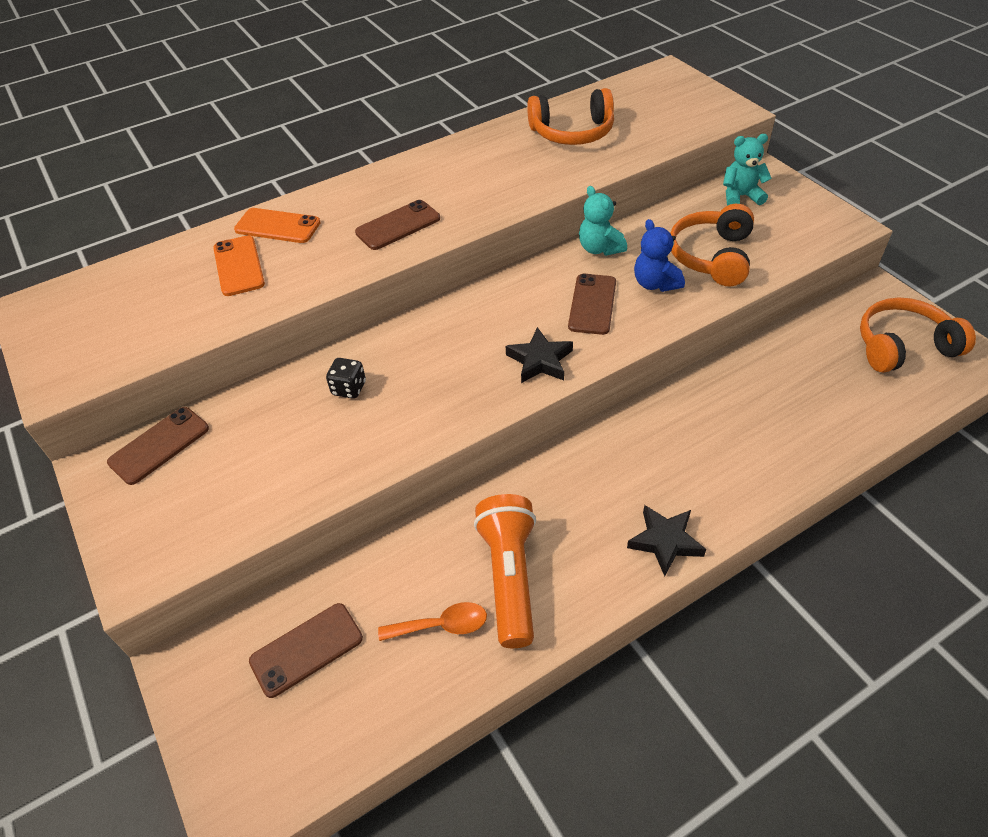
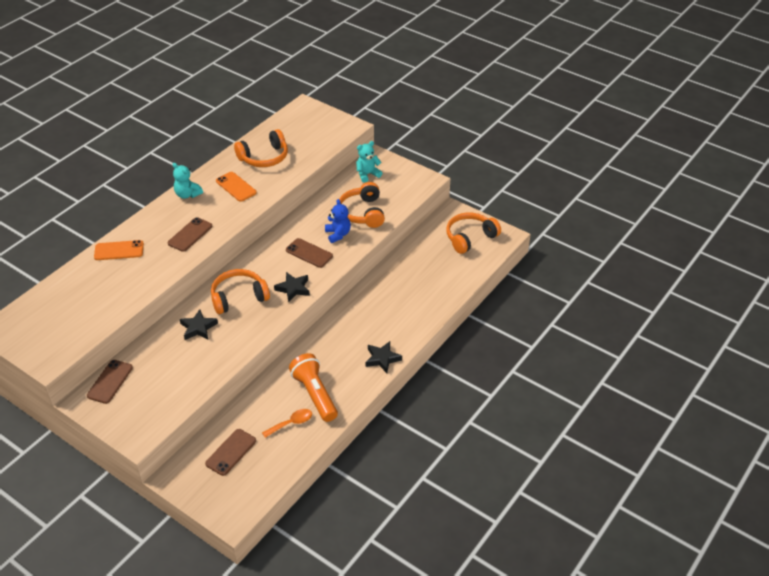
camera: 25 degrees left, 5 degrees down
orange phone [213,235,265,296] -> orange phone moved to [216,172,257,202]
black dice [326,358,366,399] -> black star [180,310,218,340]
brown phone [568,274,616,335] -> brown phone turned 45 degrees counterclockwise [286,238,333,268]
turquoise teddy bear [579,186,627,256] -> turquoise teddy bear moved to [173,163,203,199]
blue teddy bear [634,219,685,292] -> blue teddy bear turned 150 degrees counterclockwise [325,199,351,243]
none -> orange headphones [211,269,270,314]

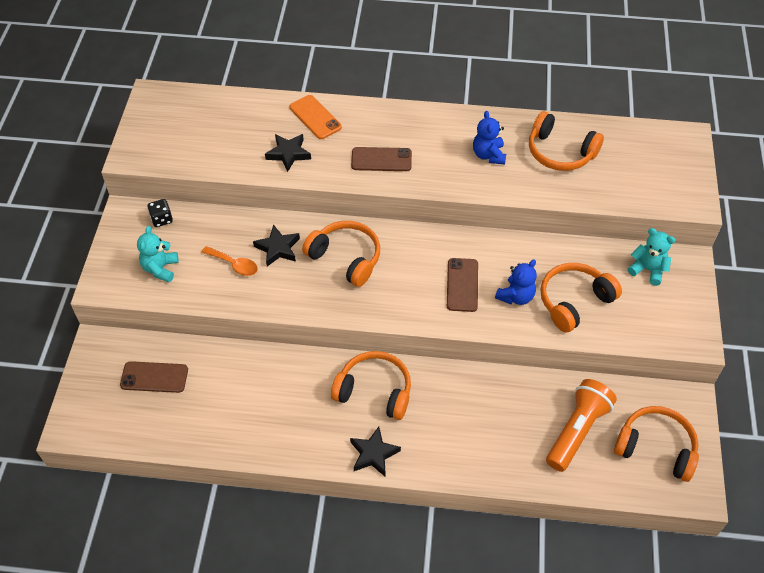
camera: 60 degrees right, 10 degrees up
brown phone [87,360,133,404] -> black dice [147,199,173,227]
turquoise teddy bear [173,163,203,199] -> turquoise teddy bear moved to [137,226,178,282]
orange phone [216,172,257,202] -> blue teddy bear [473,111,506,165]
orange spoon [262,409,312,438] -> orange spoon moved to [202,246,258,276]
black star [274,272,310,302] -> black star moved to [265,134,311,172]
orange flashlight [289,353,338,422] -> orange flashlight moved to [546,379,617,472]
none -> orange headphones [331,351,411,420]

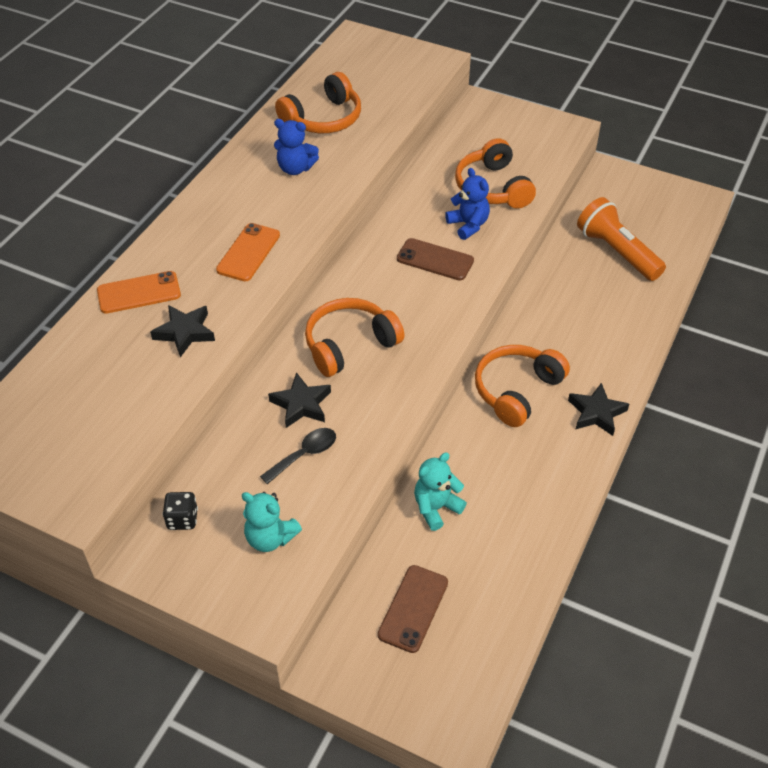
camera: 70 degrees left, 5 degrees down
orange spoon [202,246,258,276] -> black spoon [260,428,336,484]
brown phone [351,147,412,171] -> orange phone [216,223,280,281]
orange headphones [614,406,699,482] -> none
turquoise teddy bear [628,228,676,286] -> turquoise teddy bear moved to [414,452,467,531]

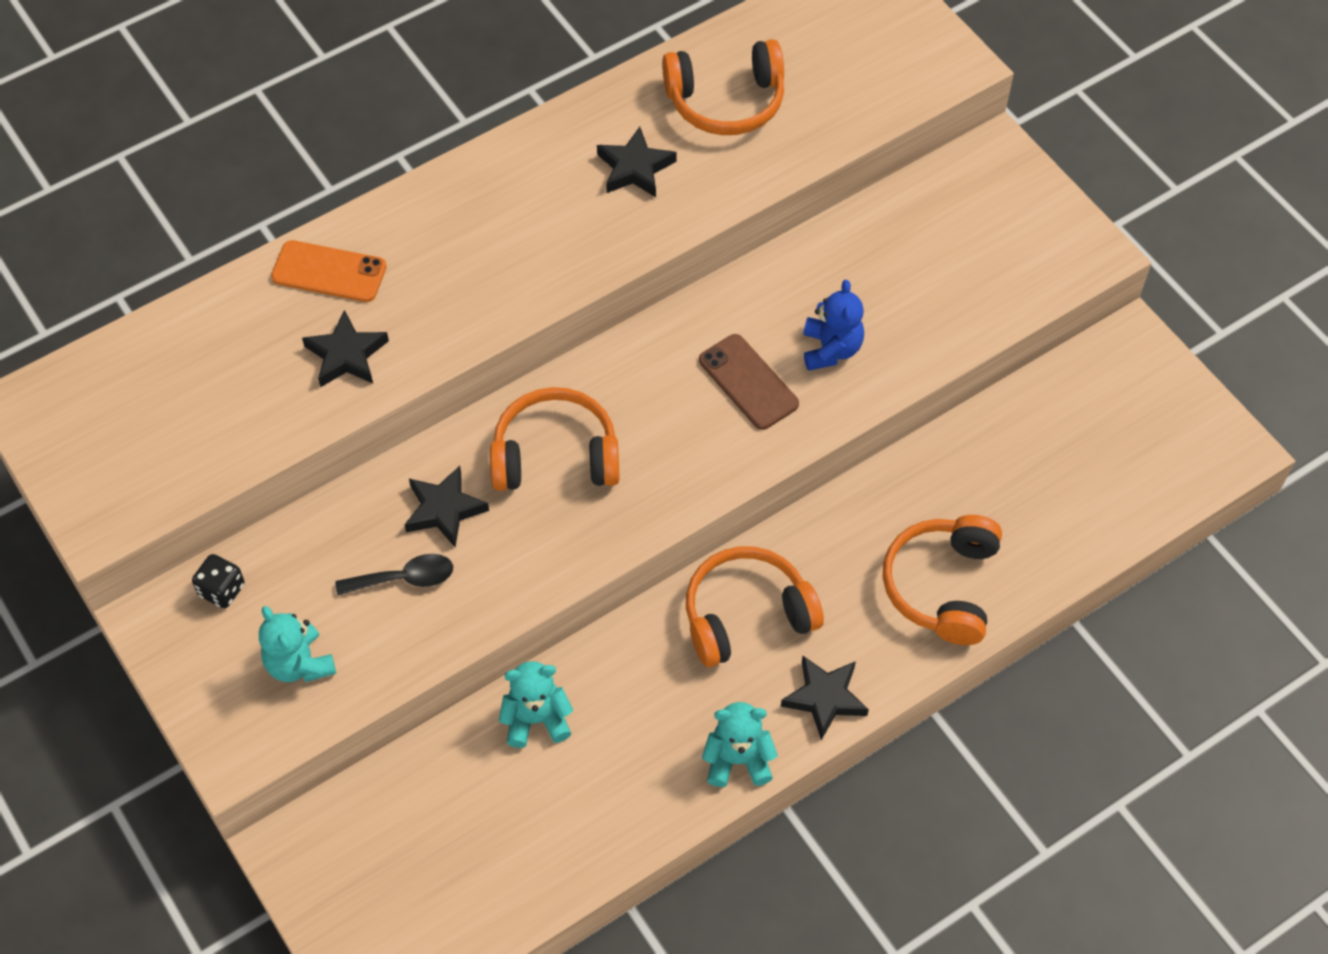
camera: 30 degrees right, 10 degrees up
orange phone [216,223,280,281] -> none
blue teddy bear [274,119,319,175] -> black star [597,127,676,197]
brown phone [378,565,448,653] -> none
orange headphones [455,138,536,209] -> orange headphones moved to [883,515,1002,645]
orange flashlight [577,197,666,281] -> none
none -> turquoise teddy bear [702,702,778,787]

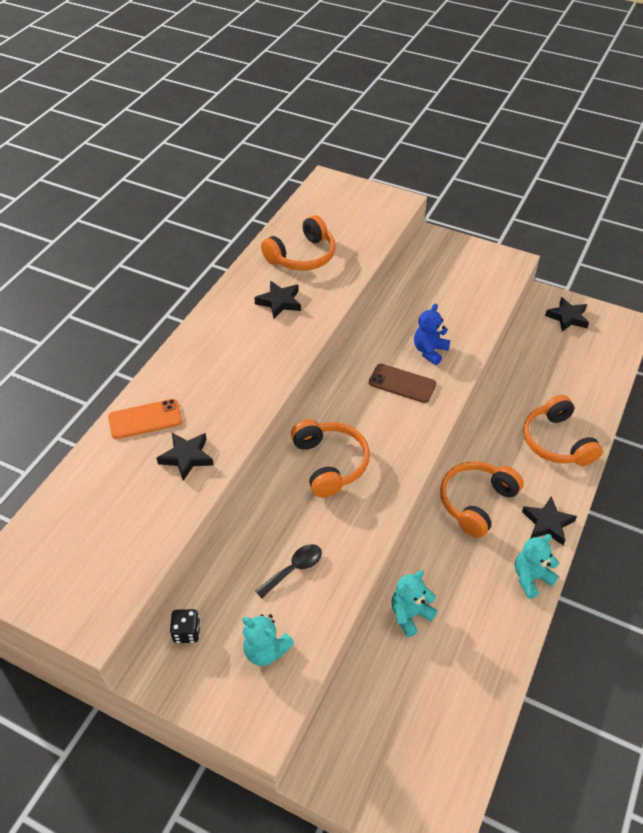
camera: 30 degrees left, 10 degrees down
black star [404,466,489,547] -> black star moved to [545,297,589,332]
orange headphones [490,387,620,491] -> orange headphones turned 105 degrees clockwise [291,419,370,498]
blue teddy bear [803,280,864,371] -> blue teddy bear turned 120 degrees counterclockwise [414,303,450,365]

